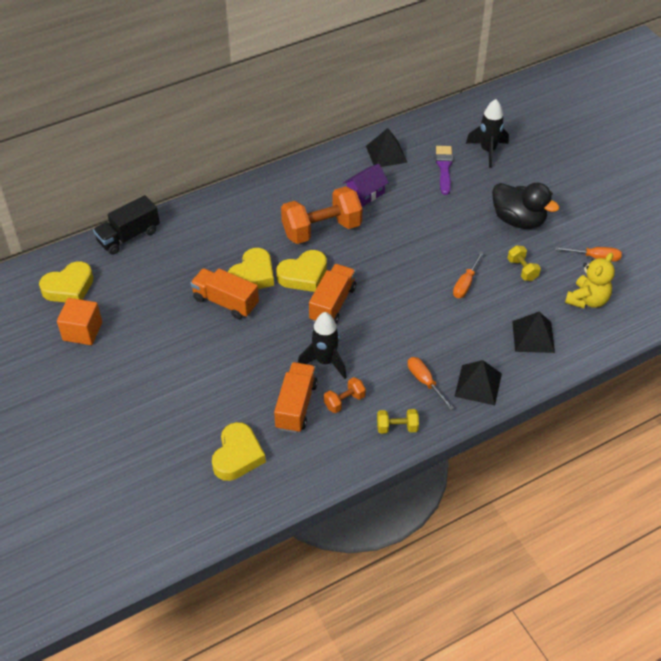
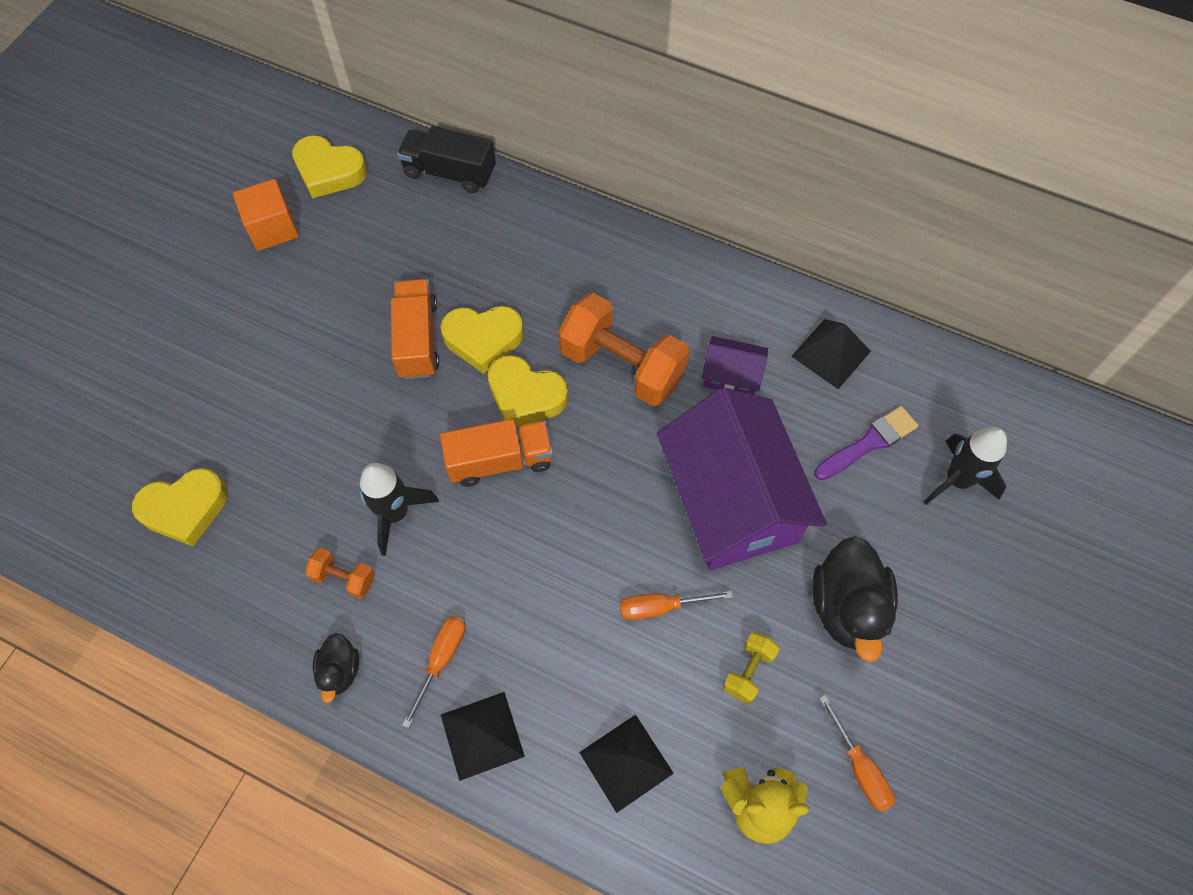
camera: 55 degrees right, 15 degrees up
orange truck [274,362,318,433] -> none
yellow dumbbell [377,409,419,434] -> black duck [313,633,359,703]
none -> purple house [657,387,827,570]

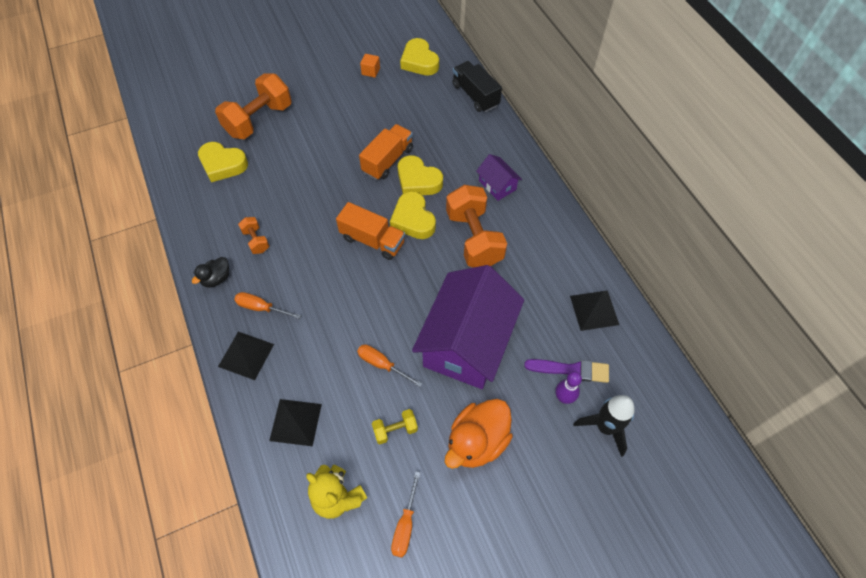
camera: 40 degrees right, 5 degrees down
orange cube [233,179,299,251] -> orange cube [360,54,380,78], size x0.59
black rocket [359,463,439,556] -> none
orange screwdriver [402,616,465,728] -> orange screwdriver turned 135 degrees counterclockwise [234,292,301,319]
purple house [702,336,768,395] -> purple house moved to [476,154,522,201]
black duck [812,536,898,662] -> orange duck [445,399,513,469]
none -> orange dumbbell [215,73,292,139]
none -> purple bowling pin [555,371,582,404]

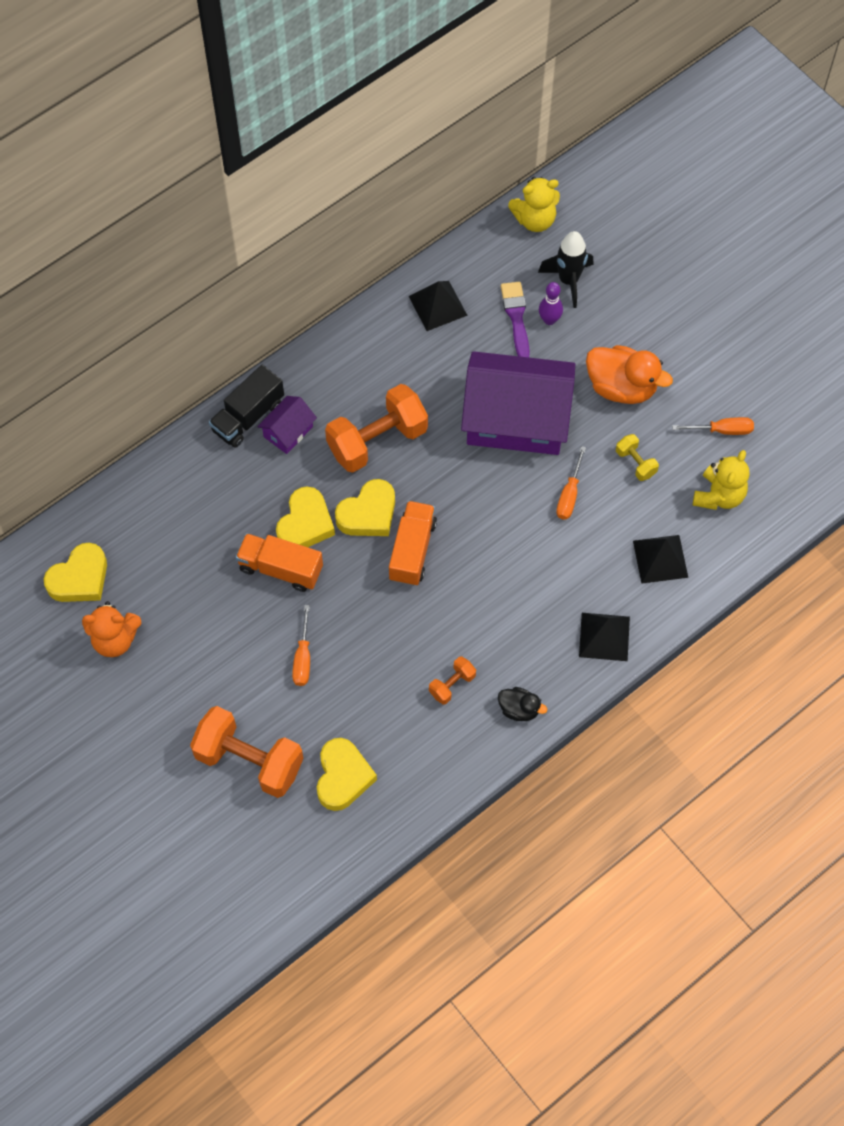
camera: 105 degrees left, 5 degrees up
orange screwdriver [234,292,301,319] -> orange screwdriver moved to [292,605,310,686]
orange cube [360,54,380,78] -> orange teddy bear [82,601,141,657]
black truck [452,61,502,112] -> black truck moved to [209,365,284,447]
none -> yellow teddy bear [508,177,560,232]

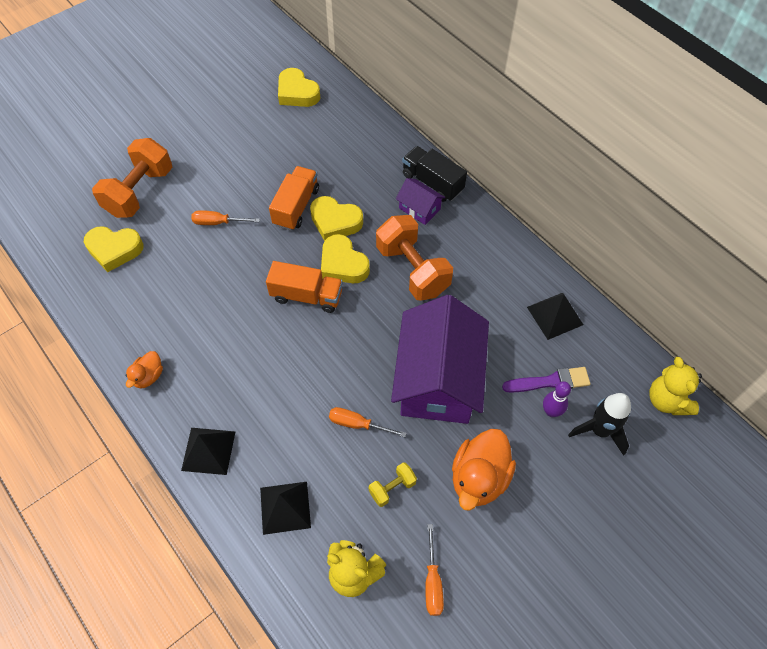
camera: 90 degrees right, 5 degrees down
orange teddy bear [82,601,141,657] -> none
orange dumbbell [429,656,476,705] -> none
black duck [498,687,547,721] -> orange duck [126,351,163,388]

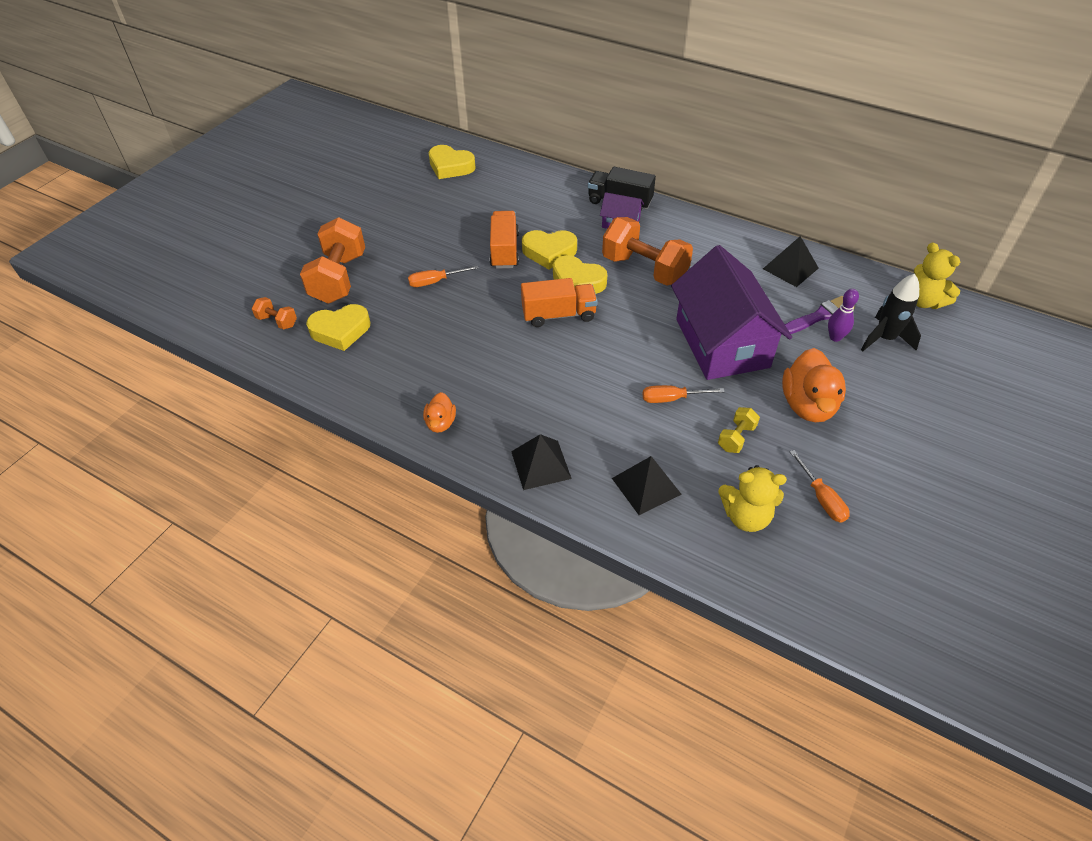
camera: 20 degrees left, 10 degrees down
none -> orange dumbbell [252,297,297,330]

